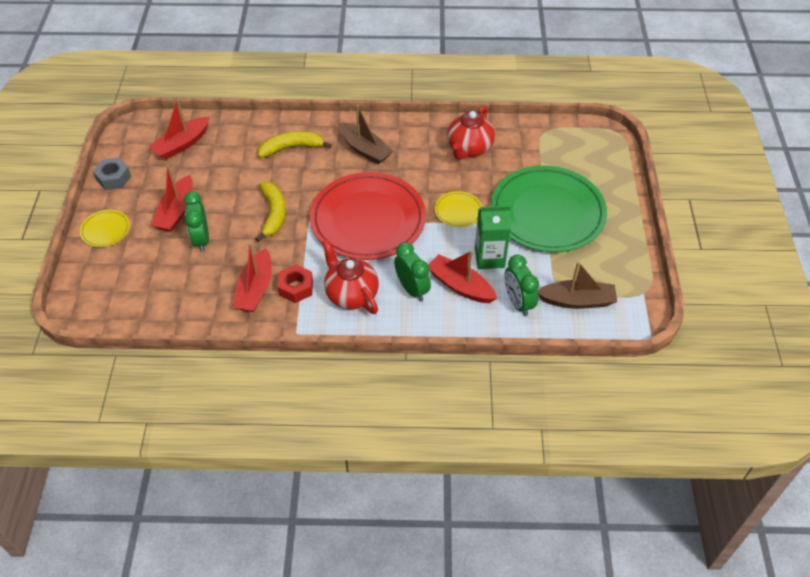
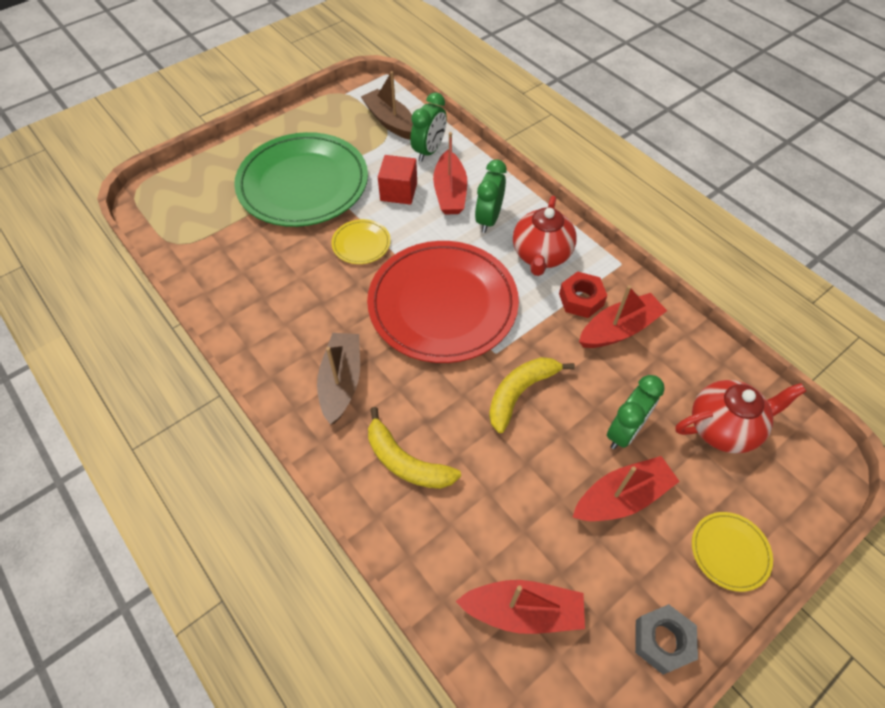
camera: 130 degrees left, 5 degrees up
red teapot [447,106,495,160] -> red teapot moved to [675,380,806,454]
green carton [475,206,511,269] -> red cube [378,155,417,205]

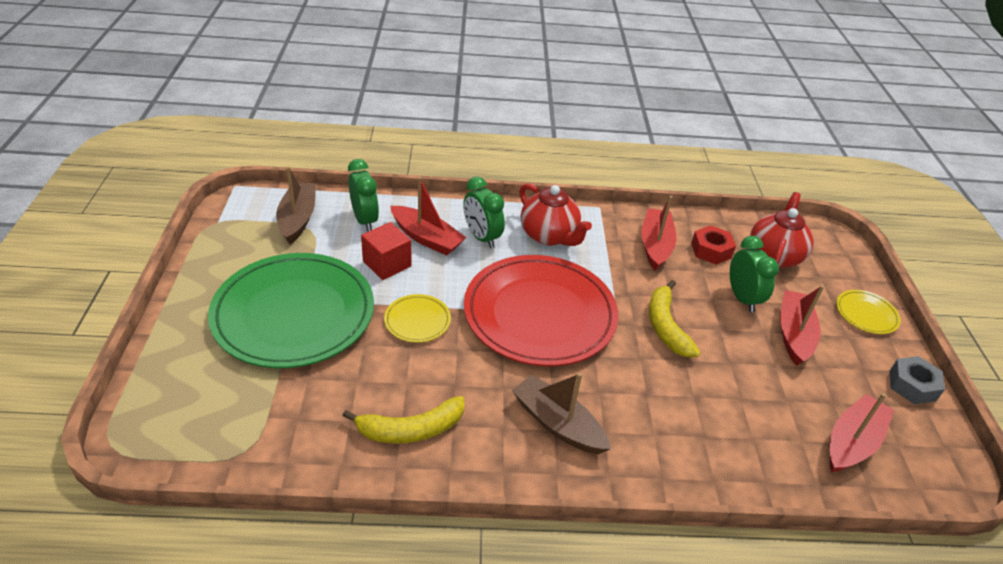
camera: 55 degrees left, 15 degrees down
brown boat [361,71,413,140] -> brown boat turned 90 degrees clockwise [276,167,316,244]
yellow banana [368,407,461,489] -> yellow banana moved to [342,396,464,444]
red nut [559,271,607,318] -> red nut moved to [691,225,736,265]

